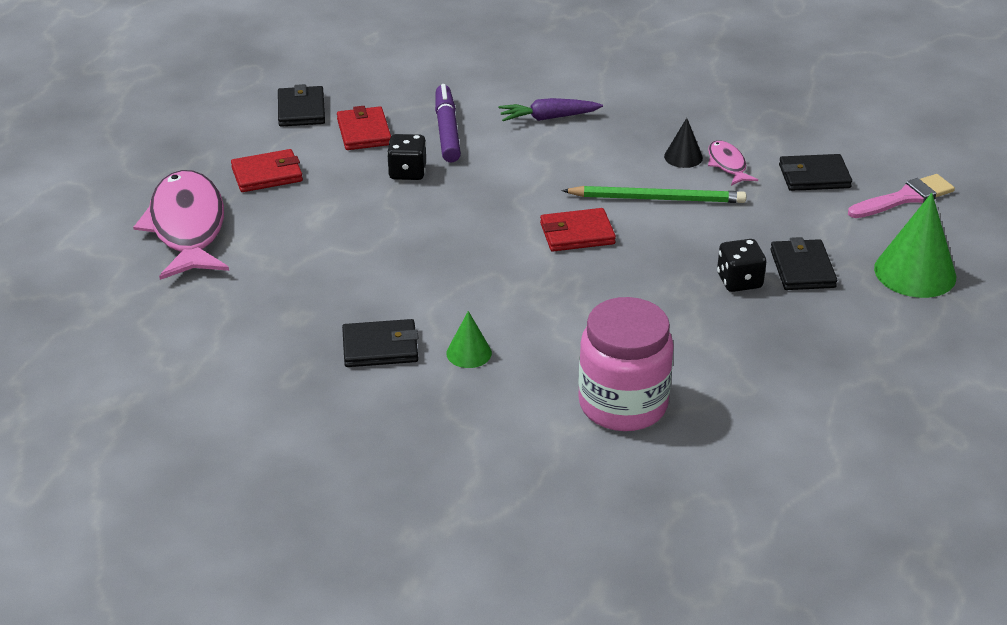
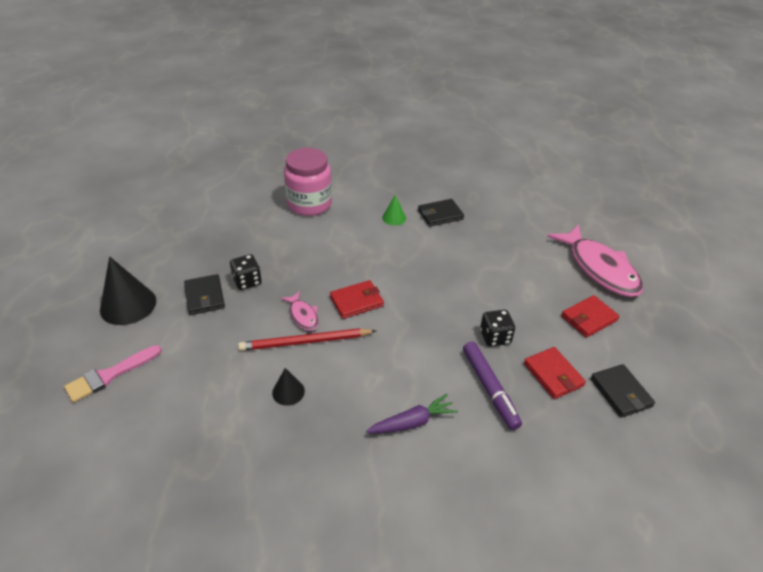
camera: 165 degrees right, 5 degrees up
green pencil [562,186,746,203] -> red pencil [238,328,376,351]
pink fish [708,140,758,186] -> pink fish moved to [281,291,319,331]
black wallet [779,154,852,191] -> none
green cone [874,193,956,298] -> black cone [100,256,156,325]

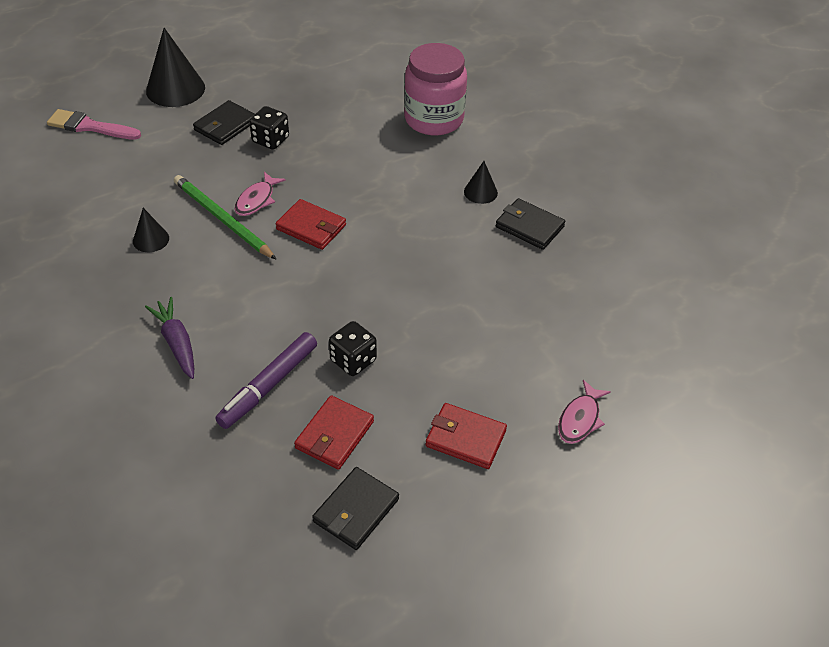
camera: 55 degrees right, 5 degrees up
red pencil [238,328,376,351] -> green pencil [174,175,277,260]
purple carrot [366,394,458,433] -> purple carrot turned 150 degrees counterclockwise [145,297,194,379]
green cone [382,195,406,226] -> black cone [464,161,498,204]
pink fish [547,225,643,297] -> pink fish [558,380,611,444], size x0.46

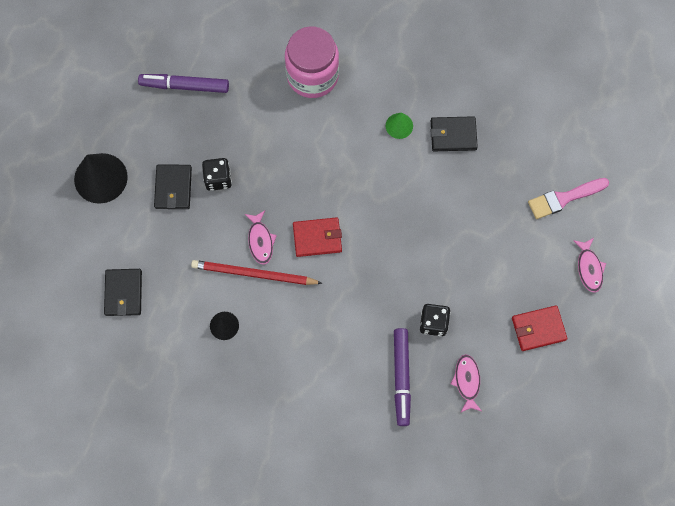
camera: 35 degrees left, 25 degrees up
pink brush [47,109,141,140] -> pink brush moved to [528,178,609,219]
purple carrot [145,297,194,379] -> none
green pencil [174,175,277,260] -> red pencil [191,260,322,285]
red wallet [294,395,374,470] -> pink fish [451,354,482,413]
black wallet [312,467,399,550] -> black wallet moved to [104,269,142,316]
black cone [464,161,498,204] -> green cone [386,113,413,139]
none -> purple marker [138,74,229,93]

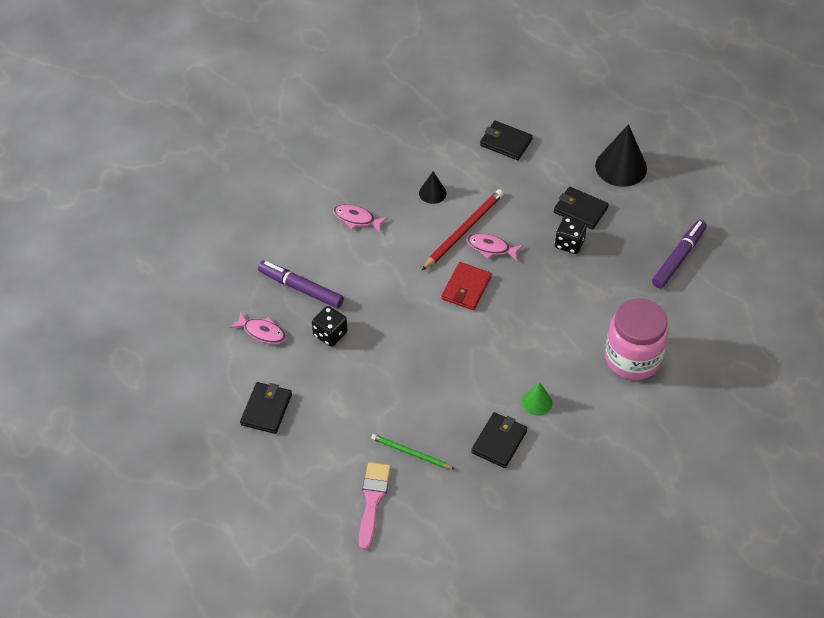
camera: 120 degrees right, 20 degrees down
red wallet [512,305,567,351] -> black wallet [240,382,292,434]
pink fish [573,238,606,293] -> pink fish moved to [333,204,388,233]
none -> green pencil [371,434,455,469]

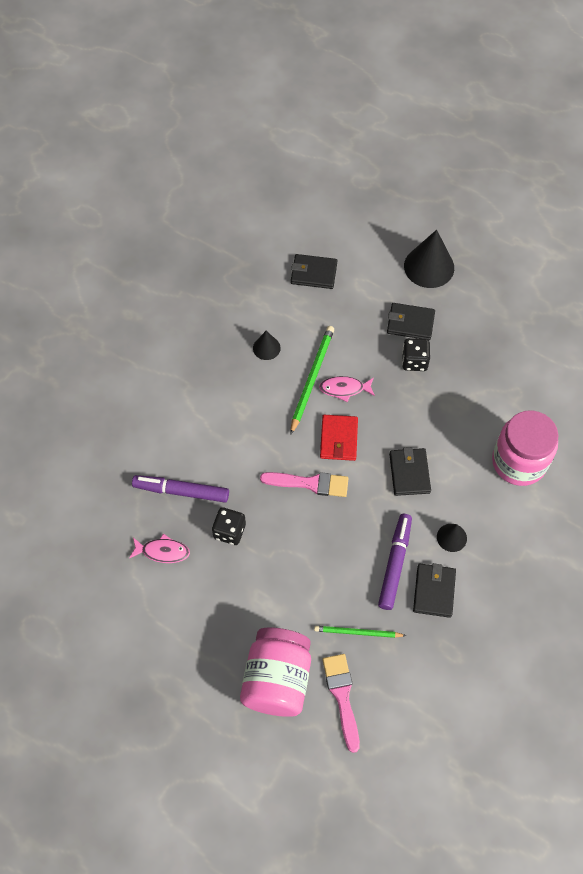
camera: 20 degrees left, 10 degrees up
black wallet [240,382,292,434] -> black wallet moved to [389,447,431,496]
pink fish [333,204,388,233] -> none
red pencil [422,189,504,270] -> green pencil [290,326,334,435]
green cone [522,382,553,416] -> black cone [437,524,467,552]
purple marker [652,220,707,288] -> purple marker moved to [378,514,412,610]
none -> pink jar [240,627,311,717]
none -> pink brush [260,472,349,497]

